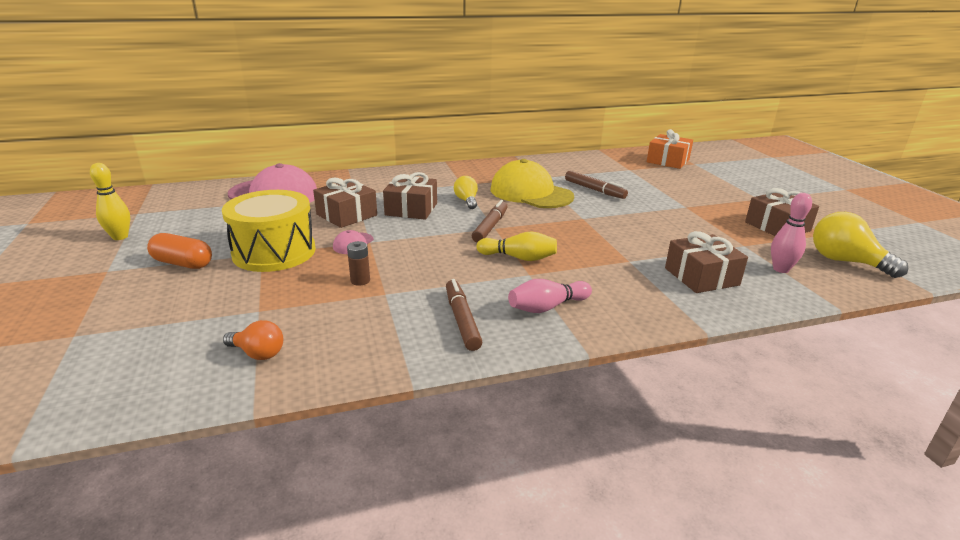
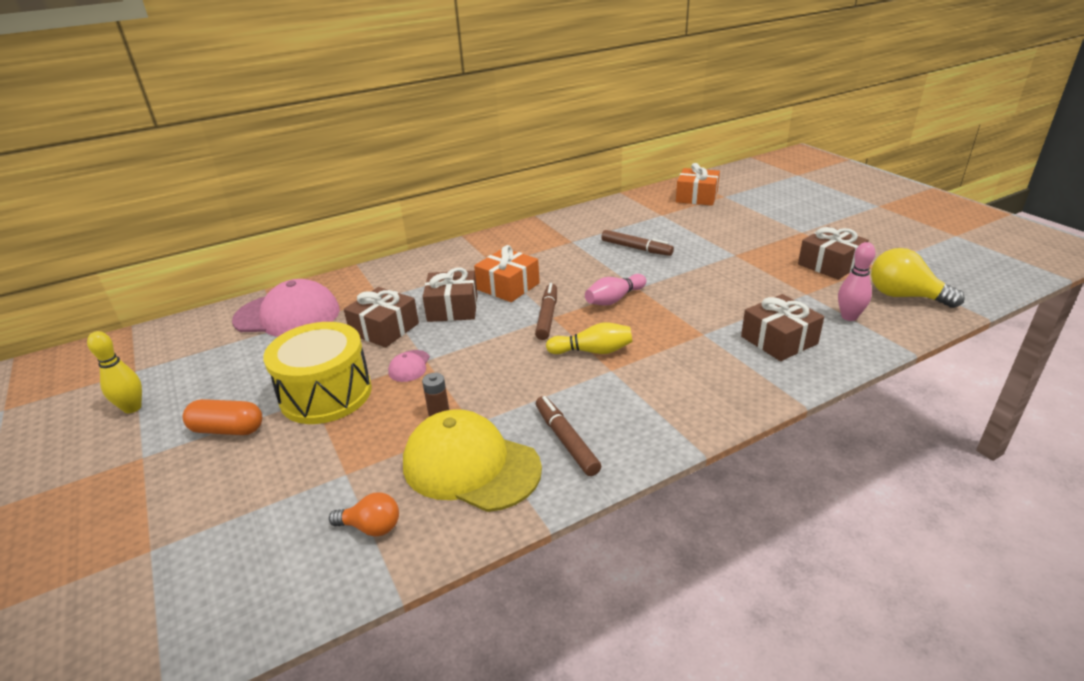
camera: 10 degrees left, 5 degrees up
yellow light bulb [454,176,478,209] -> orange gift [474,245,540,302]
yellow cap [490,159,574,208] -> yellow cap moved to [403,409,542,512]
pink bowling pin [508,279,592,313] -> pink bowling pin moved to [585,274,646,306]

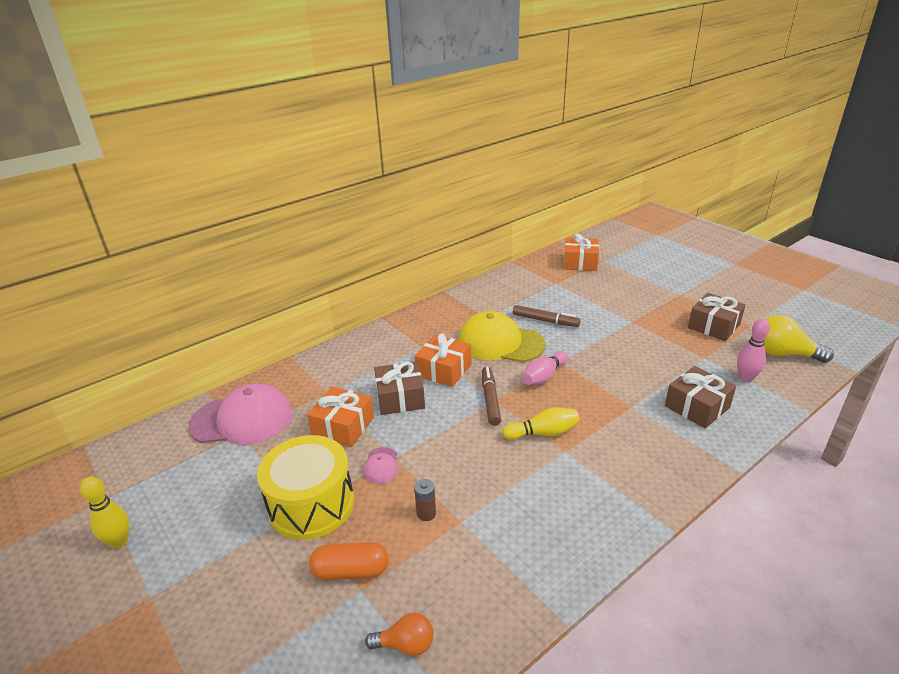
camera: 10 degrees left, 0 degrees up
orange capsule [183,399,262,435] -> orange capsule moved to [309,542,389,580]
brown gift [344,287,419,348] -> orange gift [307,386,374,447]
yellow cap [403,409,542,512] -> yellow cap moved to [458,311,546,362]
brown marker [536,396,601,476] -> none

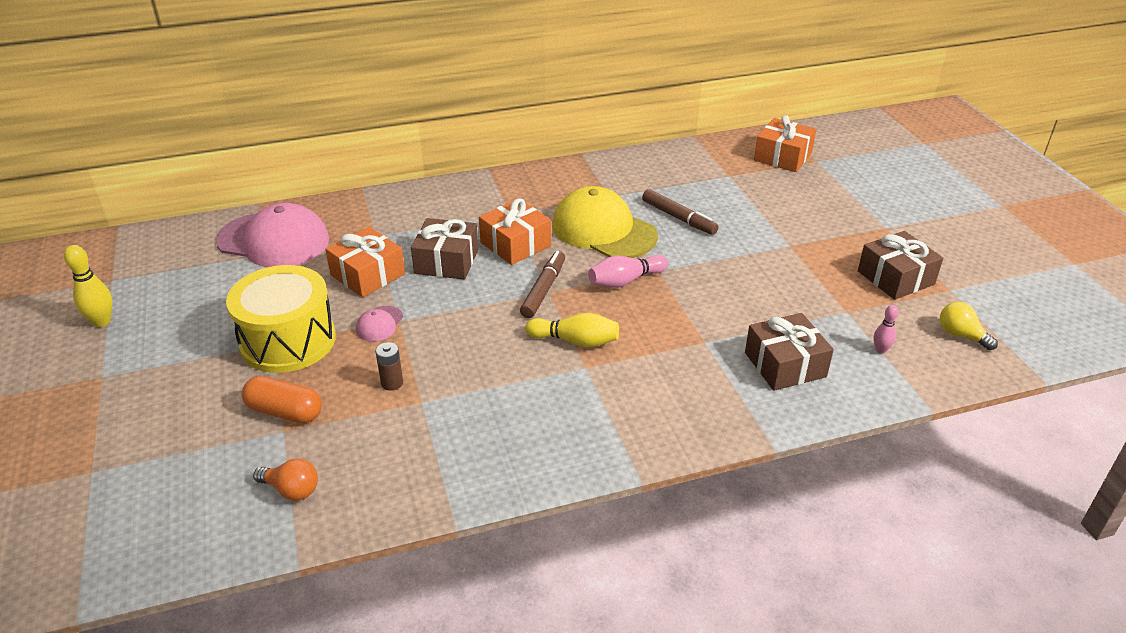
camera: 20 degrees right, 5 degrees up
pink bowling pin [737,319,770,382] -> pink bowling pin [874,305,898,354], size x0.60
yellow light bulb [764,315,834,363] -> yellow light bulb [940,302,998,350], size x0.59

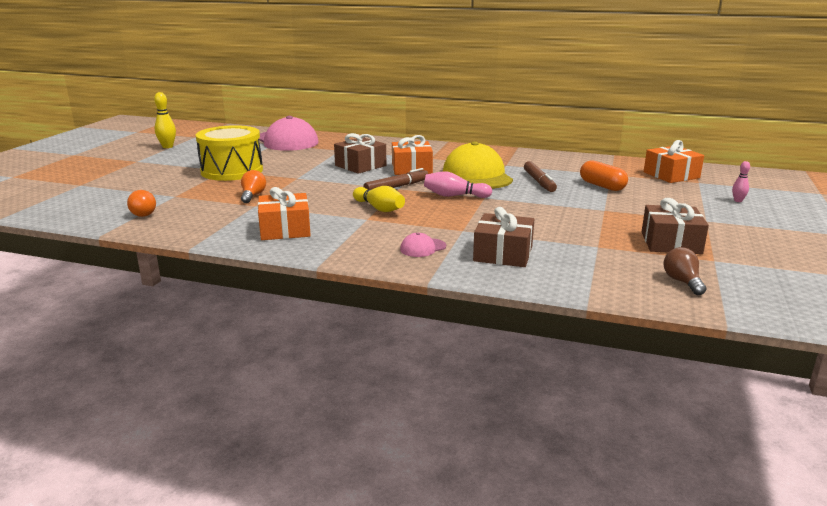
camera: 35 degrees right, 15 degrees down
orange capsule [242,376,322,423] -> orange capsule moved to [580,161,628,191]
orange gift [325,227,405,298] -> orange gift moved to [258,187,311,240]
pink cap [356,306,403,342] -> pink cap moved to [400,233,446,257]
brown battery [375,342,403,391] -> orange light bulb [241,170,266,203]
pink bowling pin [874,305,898,354] -> pink bowling pin moved to [732,161,750,202]
yellow light bulb [940,302,998,350] -> brown light bulb [664,247,707,295]

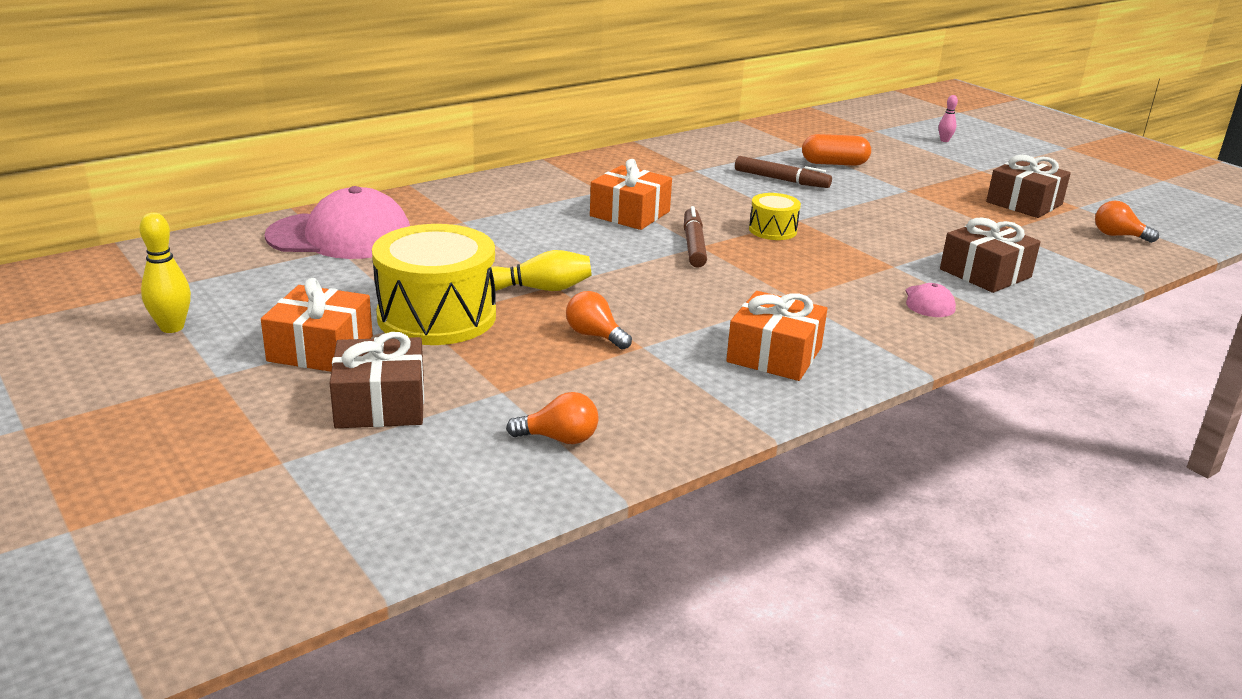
camera: 55 degrees left, 5 degrees up
brown gift [334,133,386,174] -> brown gift moved to [330,332,424,428]
yellow bowling pin [353,186,405,212] -> yellow bowling pin moved to [491,250,592,291]
pink bowling pin [424,171,492,198] -> yellow drum [749,193,801,240]
yellow cap [443,141,513,189] -> none
orange gift [644,140,704,183] -> orange gift moved to [261,278,373,372]
brown light bulb [664,247,707,295] -> orange light bulb [1095,201,1159,243]

